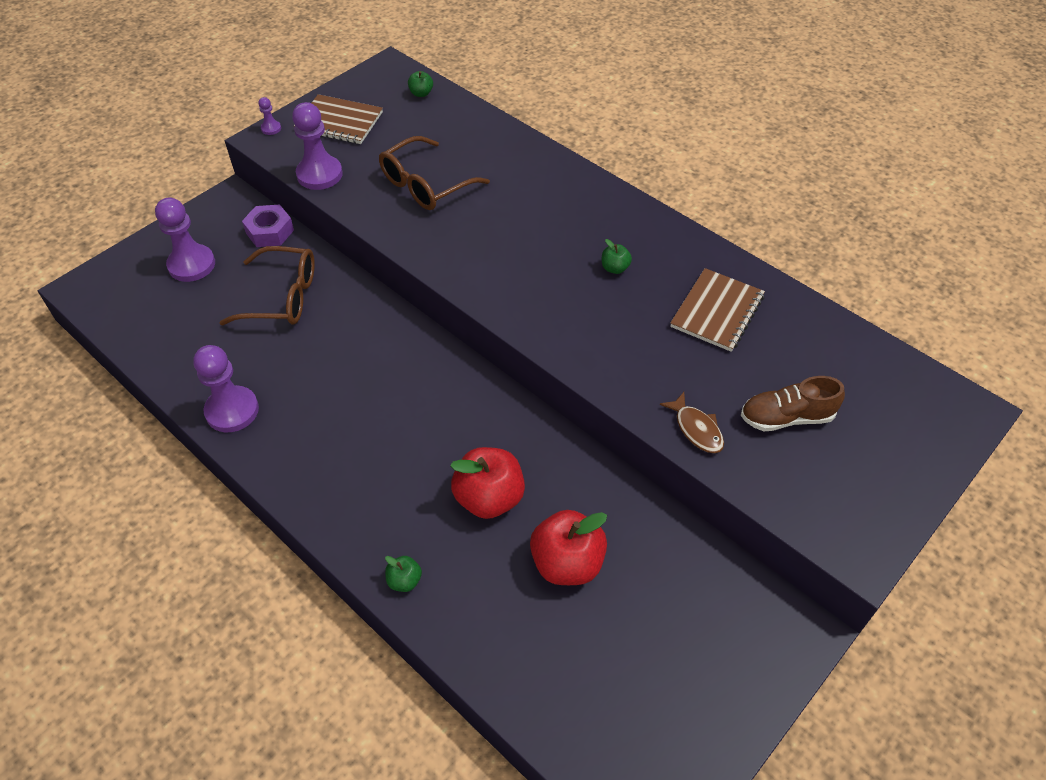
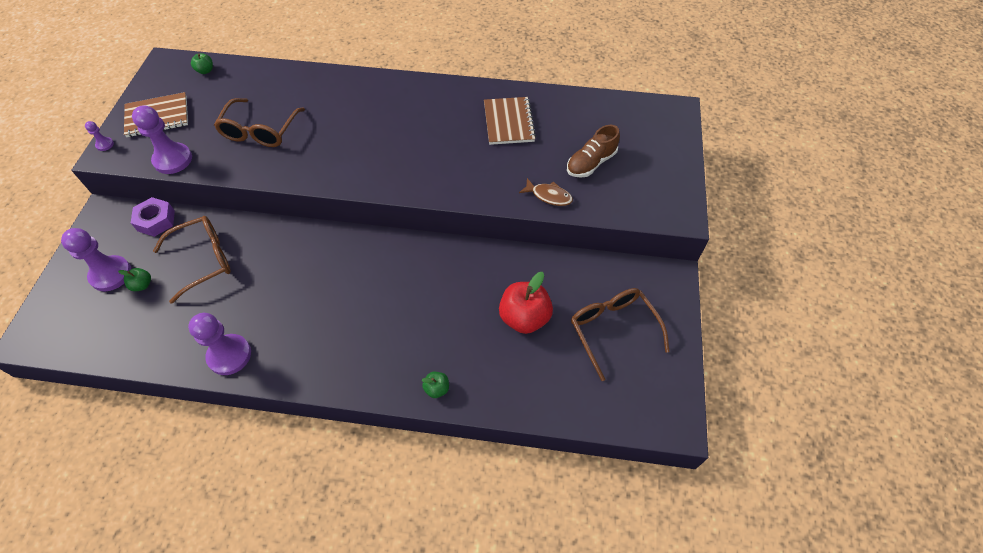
camera: 35 degrees left, 5 degrees up
red apple [450,447,525,519] -> none
green apple [602,239,632,274] -> green apple moved to [118,268,151,291]
none -> brown glasses [571,288,670,381]

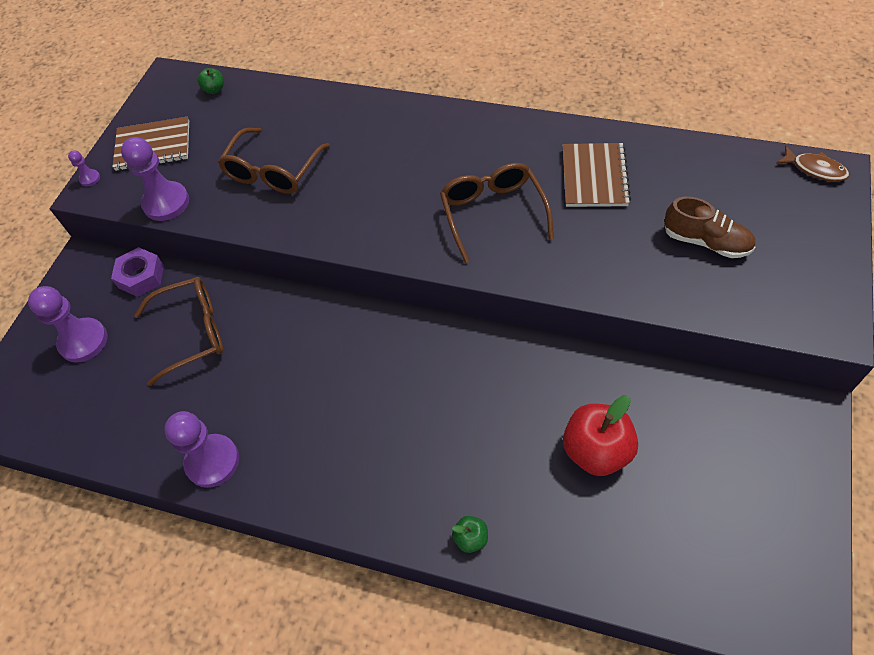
camera: 15 degrees right, 0 degrees up
green apple [118,268,151,291] -> none
brown fish [519,178,573,206] -> brown fish moved to [776,146,849,182]
brown shoe [567,125,620,178] -> brown shoe turned 120 degrees counterclockwise [664,196,755,258]
brown glasses [571,288,670,381] -> brown glasses moved to [440,163,554,263]

